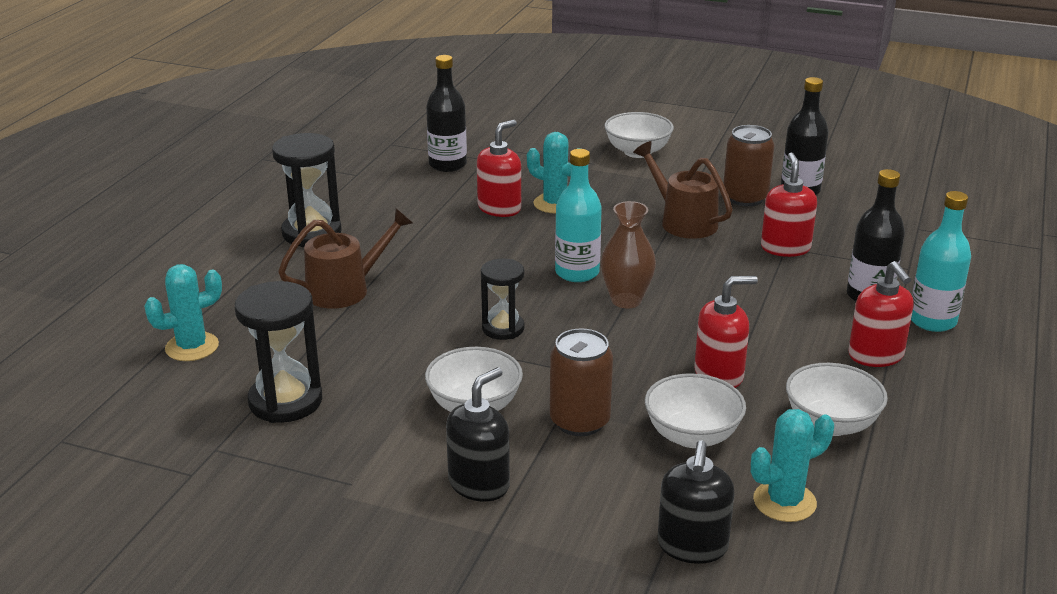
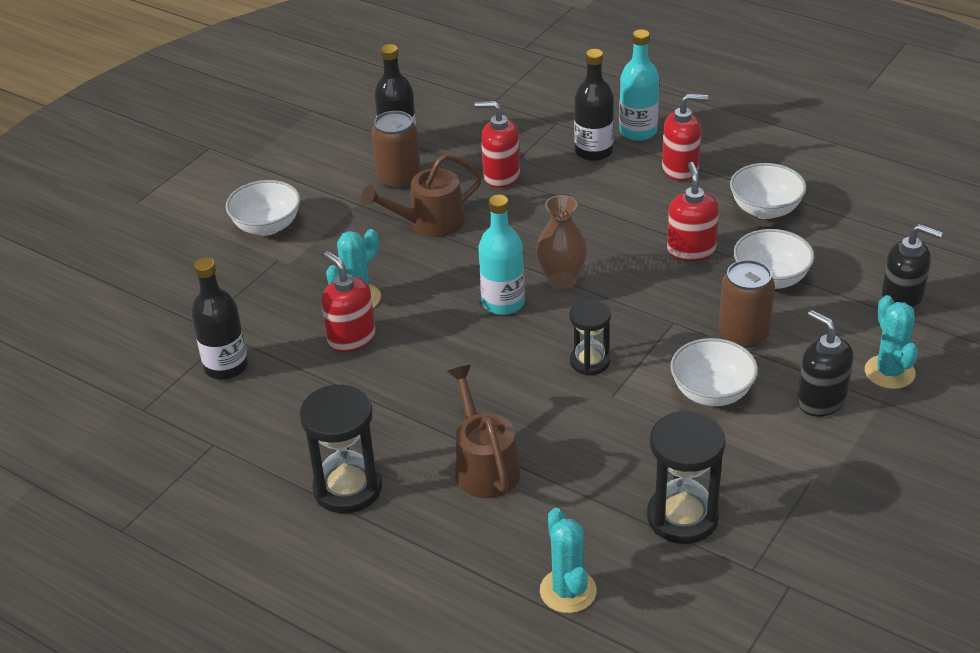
camera: 75 degrees left, 10 degrees up
turquoise cactus [751,409,834,522] -> turquoise cactus moved to [865,295,918,389]

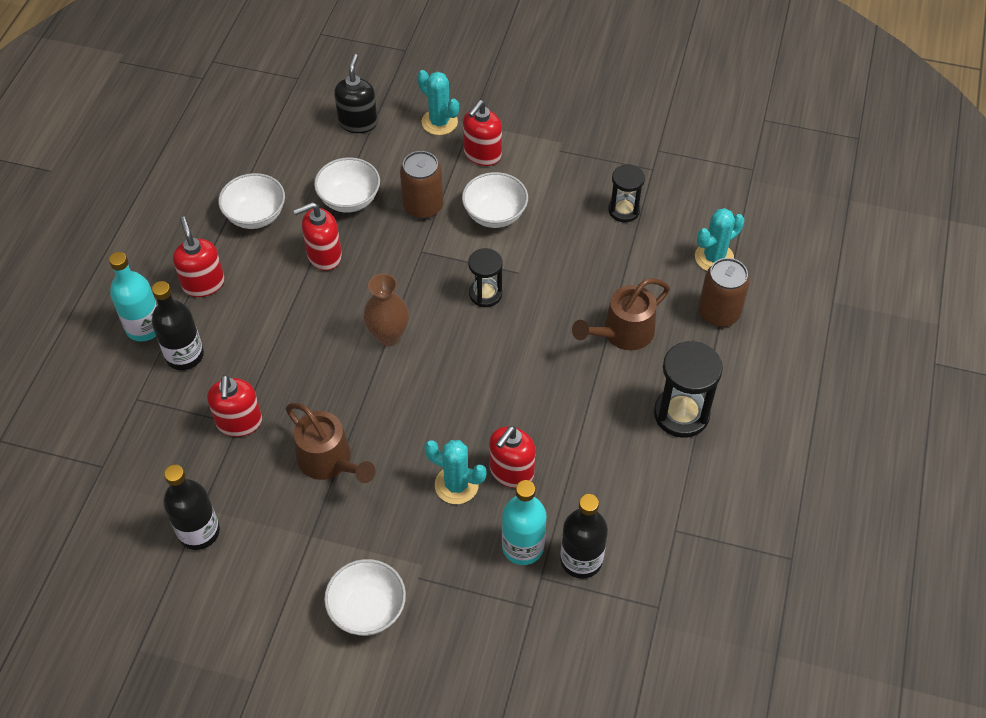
camera: 110 degrees left, 15 degrees up
brown can [372,111,421,189] -> brown can moved to [698,258,750,327]
turquoise bottle [478,195,525,315] -> turquoise bottle moved to [502,480,547,565]
black hourglass [647,410,725,544] -> black hourglass [608,164,645,222], size x0.63
black soap dispenser [797,310,853,417] -> red soap dispenser [463,100,502,166]
turquoise cactus [865,295,918,389] -> turquoise cactus turned 75 degrees clockwise [417,70,459,135]

